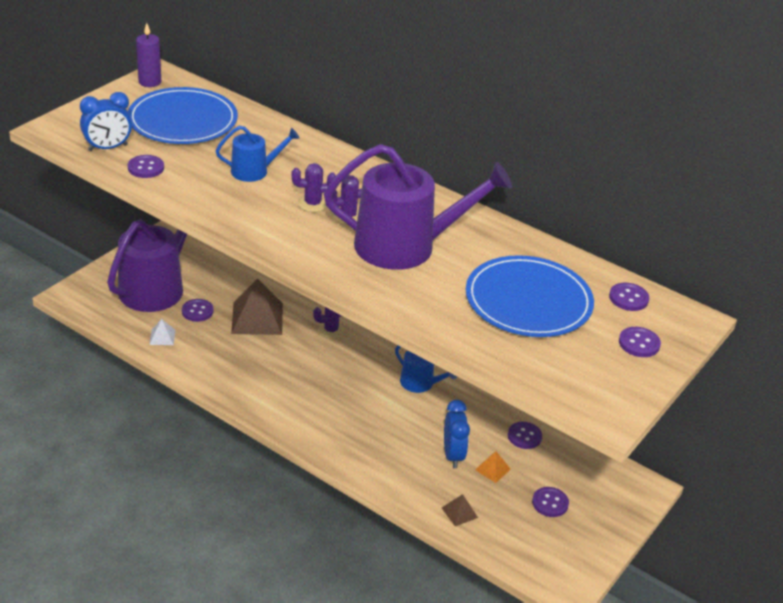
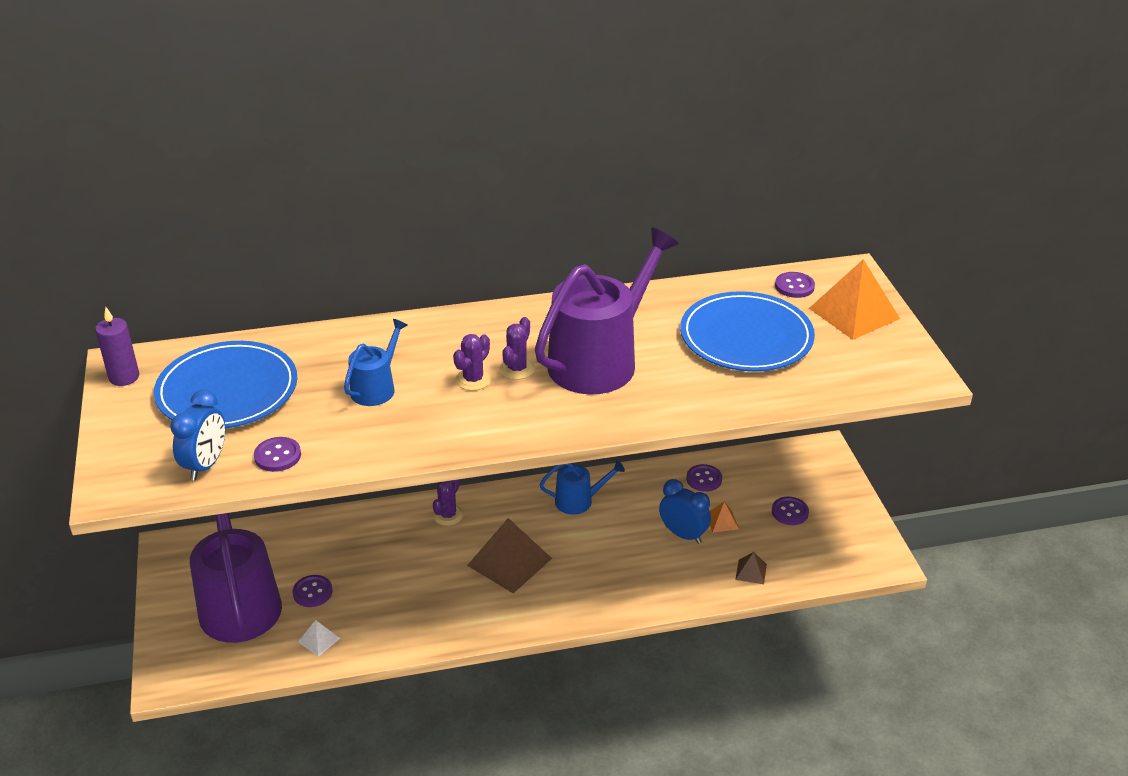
camera: 45 degrees left, 0 degrees up
brown pyramid [231,279,283,335] -> brown pyramid moved to [467,518,552,593]
purple button [619,327,661,357] -> orange pyramid [809,259,900,340]

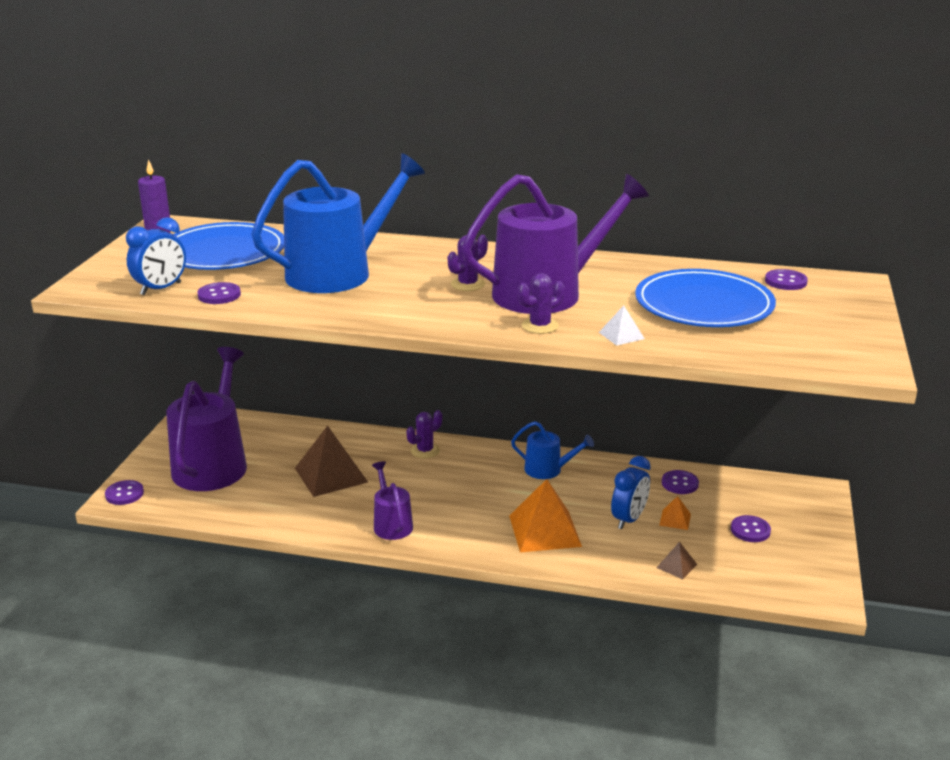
camera: 25 degrees right, 10 degrees down
purple button [293,575,333,607] -> purple button moved to [105,480,144,505]
white pyramid [298,620,340,657] -> white pyramid moved to [599,305,645,346]
blue watering can [344,319,408,406] -> blue watering can [251,153,425,293], size x2.03
purple cactus [453,334,491,391] -> purple cactus moved to [518,273,564,334]
brown pyramid [467,518,552,593] -> brown pyramid moved to [295,426,368,497]
blue clock [659,479,711,544] -> blue clock turned 60 degrees clockwise [611,456,650,529]
orange pyramid [809,259,900,340] -> orange pyramid moved to [509,479,582,552]
none -> purple watering can [372,461,413,540]

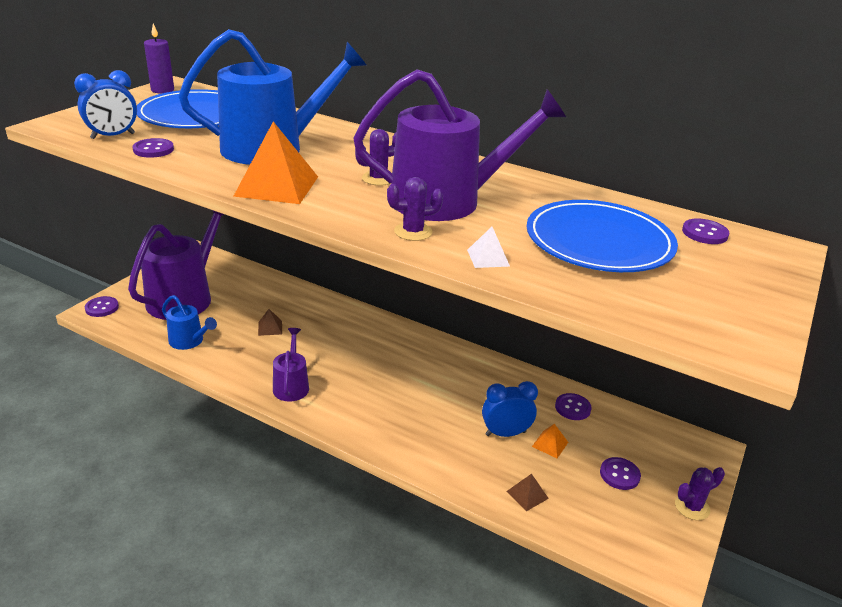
camera: 15 degrees right, 5 degrees up
brown pyramid [295,426,368,497] -> brown pyramid [258,309,282,336], size x0.46
purple cactus [407,410,442,458] -> purple cactus moved to [675,467,725,520]
orange pyramid [509,479,582,552] -> orange pyramid moved to [233,121,318,204]
blue watering can [511,421,594,479] -> blue watering can moved to [162,295,217,350]
blue clock [611,456,650,529] -> blue clock turned 150 degrees counterclockwise [482,381,538,437]

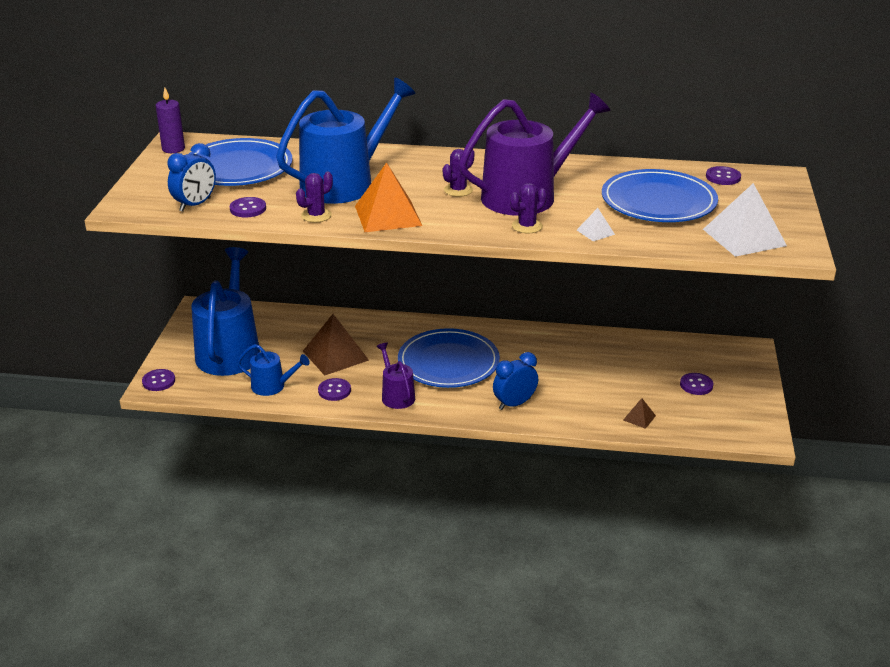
camera: 20 degrees left, 0 degrees up
purple watering can [128,211,225,320] -> blue watering can [191,247,260,376]
brown pyramid [258,309,282,336] -> brown pyramid [303,314,369,376], size x2.15
blue clock [482,381,538,437] -> blue clock moved to [493,352,538,410]
orange pyramid [532,424,568,458] -> none
purple button [555,393,592,420] -> purple button moved to [318,378,351,401]
purple cactus [675,467,725,520] -> purple cactus moved to [296,172,333,223]
none -> blue plate [398,328,500,388]
none -> white pyramid [703,183,787,257]

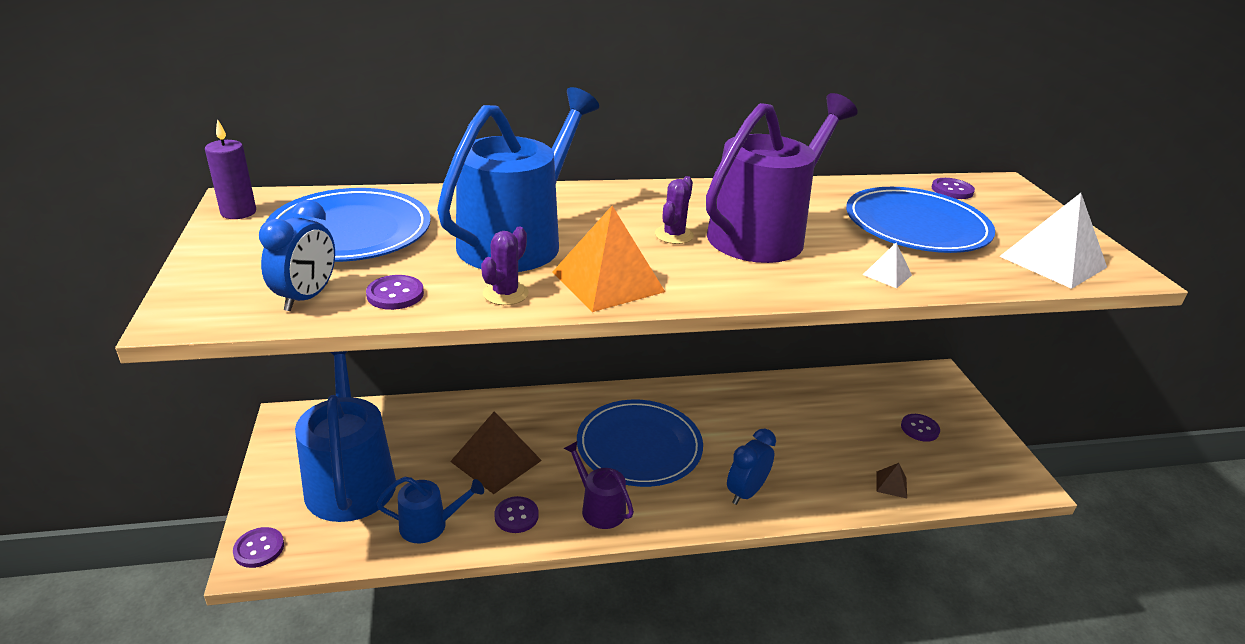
camera: 20 degrees left, 0 degrees up
purple cactus [510,183,547,233] -> none

